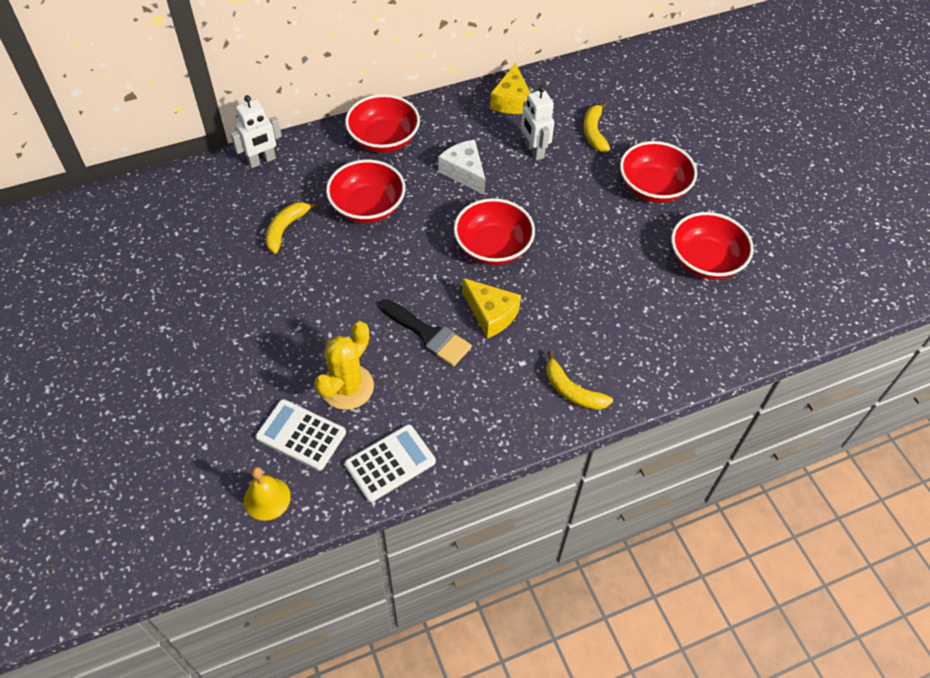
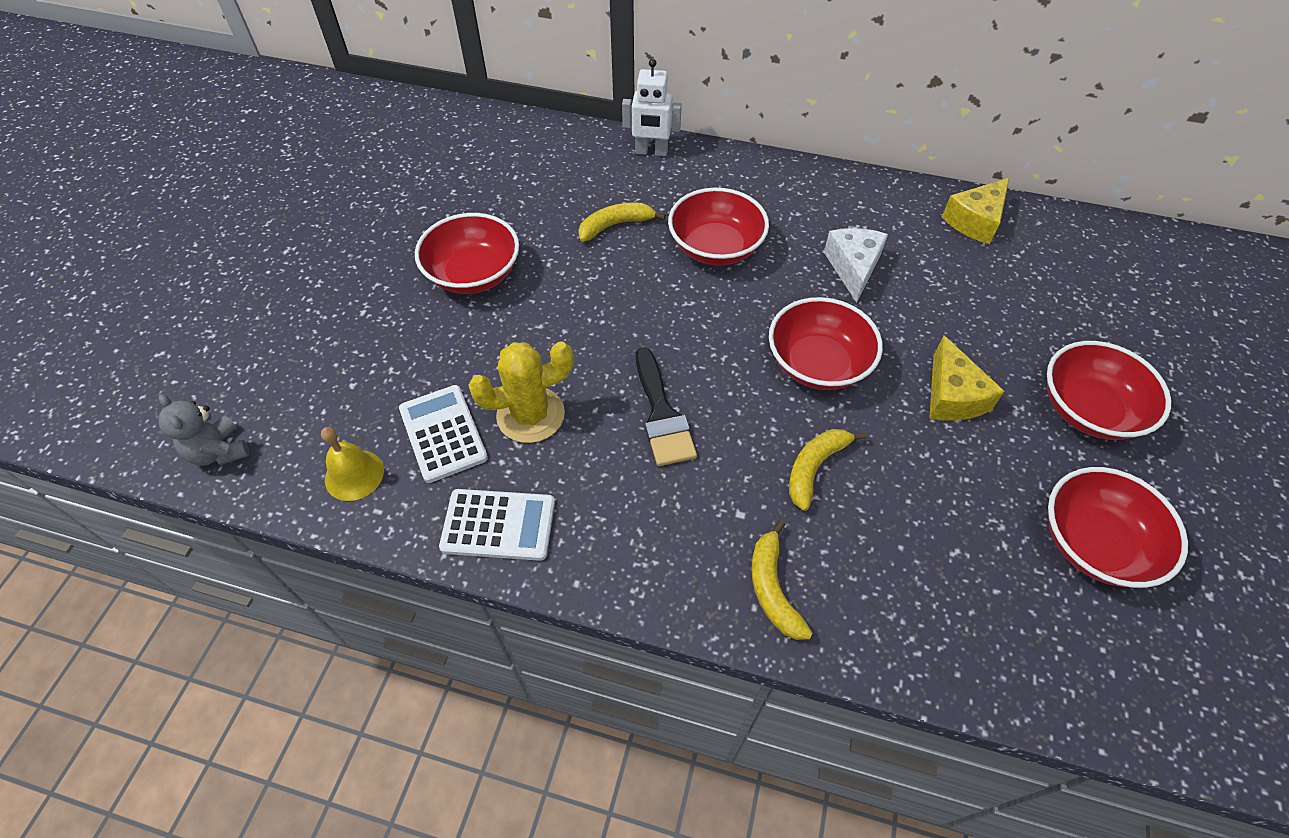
camera: 40 degrees right, 0 degrees up
red bowl [345,94,420,153] -> red bowl moved to [415,213,519,294]
yellow cheese [462,278,521,338] -> yellow cheese moved to [929,336,1004,421]
white robot [521,86,554,161] -> none
yellow banana [583,101,610,152] -> yellow banana moved to [789,429,867,511]
none -> grey teddy bear [158,394,250,466]

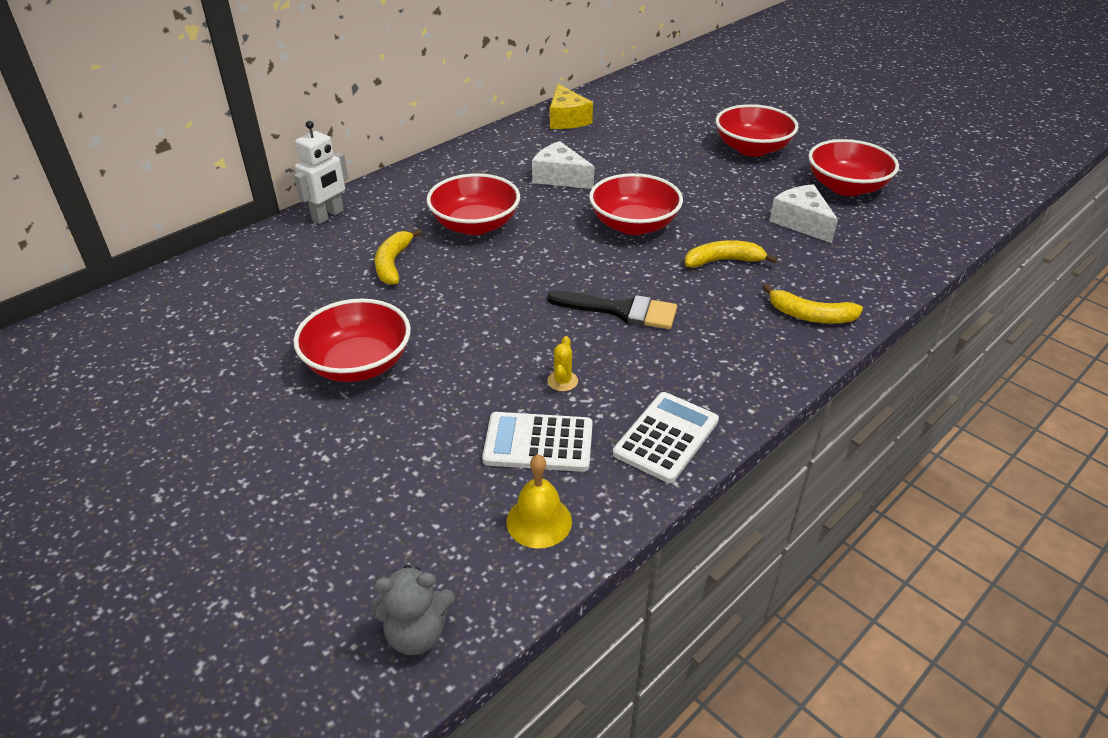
camera: 60 degrees left, 15 degrees down
yellow cactus [468,342,573,443] -> yellow cactus [547,336,578,391], size x0.45
yellow banana [789,429,867,511] -> yellow banana turned 105 degrees clockwise [685,240,777,268]
yellow cheese [929,336,1004,421] -> none
none -> white cheese [770,184,838,243]

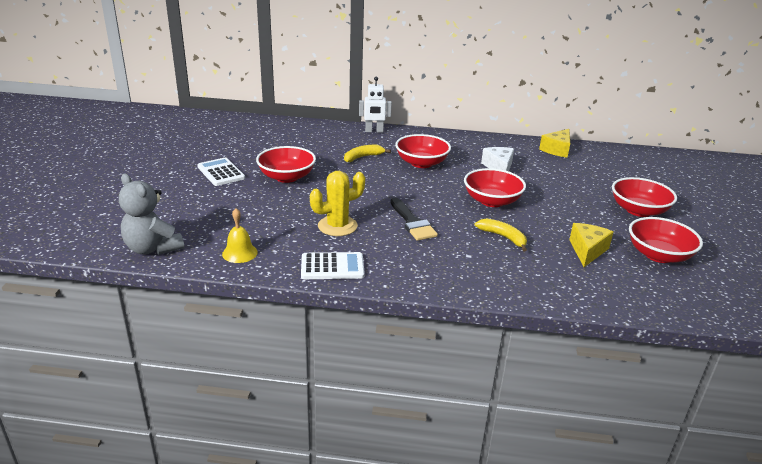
camera: 50 degrees right, 10 degrees down
grey teddy bear [370,565,455,655] -> grey teddy bear [119,173,184,255], size x1.54
white calculator [482,412,593,472] -> white calculator moved to [197,158,245,186]
yellow cactus [547,336,578,391] -> yellow cactus [310,171,365,236], size x2.23
yellow banana [762,284,863,324] -> none
white cheese [770,184,838,243] -> yellow cheese [569,223,613,267]

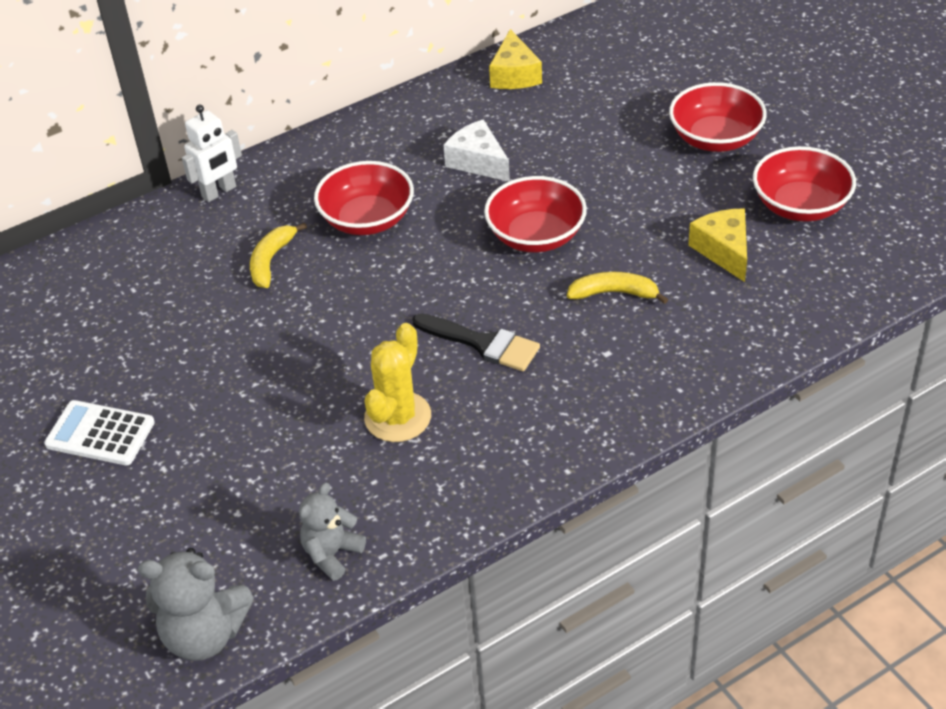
camera: 35 degrees left, 15 degrees up
yellow bell [222,208,258,263] -> grey teddy bear [299,483,366,581]
red bowl [256,146,316,183] -> none
white calculator [301,252,365,279] -> none

